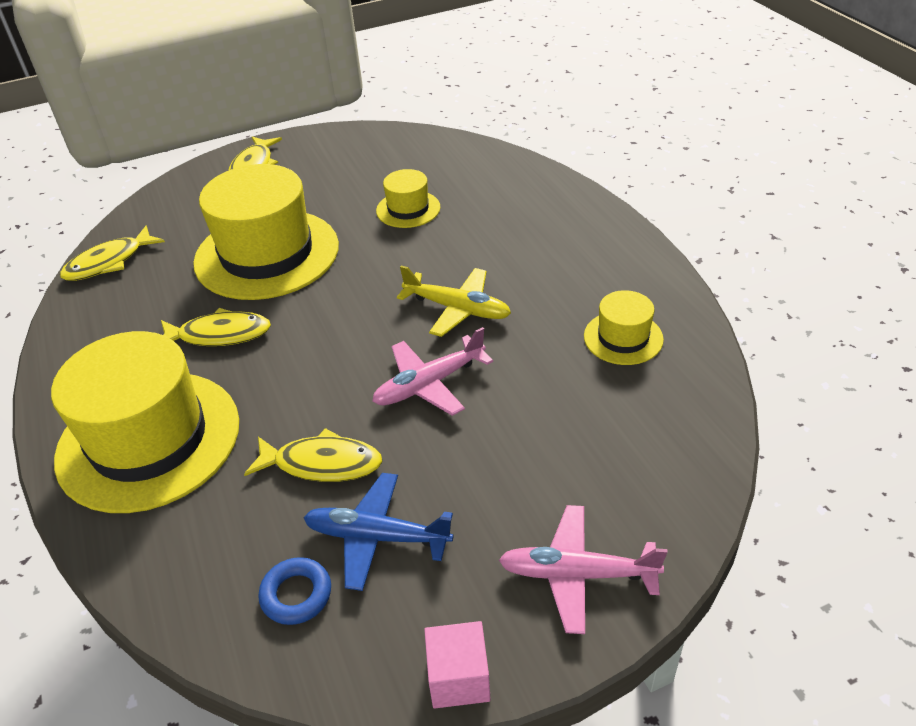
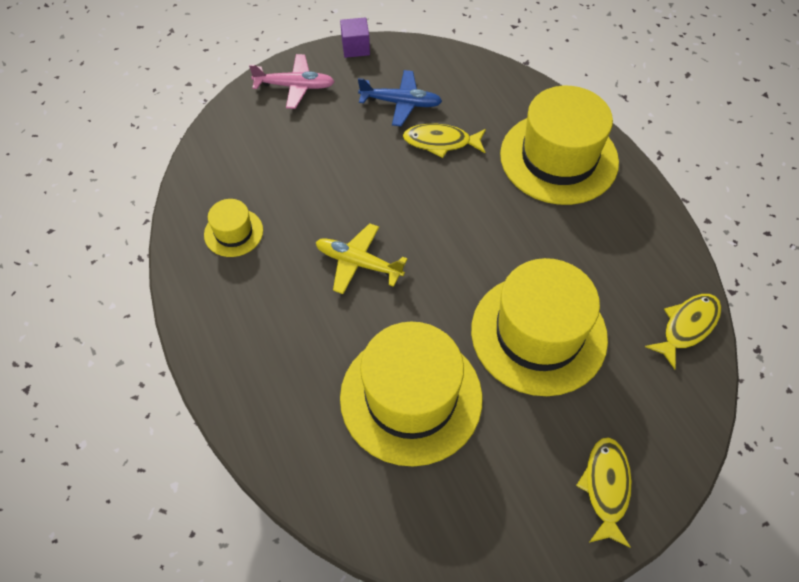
camera: 175 degrees right, 15 degrees up
yellow fish [161,308,271,346] -> none
blue ring [258,557,331,625] -> none
pink plane [372,327,493,416] -> none
yellow hat [376,169,441,228] -> yellow hat [340,322,483,467], size x2.13
pink cube [424,621,491,708] -> purple cube [340,17,370,58]

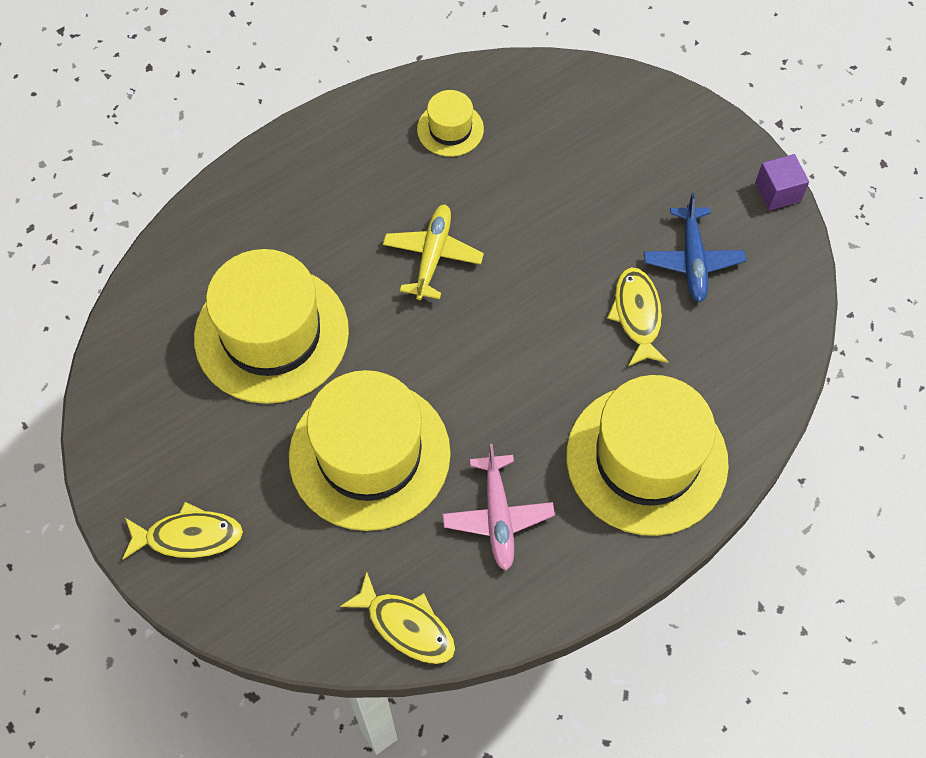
camera: 80 degrees right, 5 degrees up
pink plane [249,54,335,109] -> pink plane moved to [442,444,555,570]

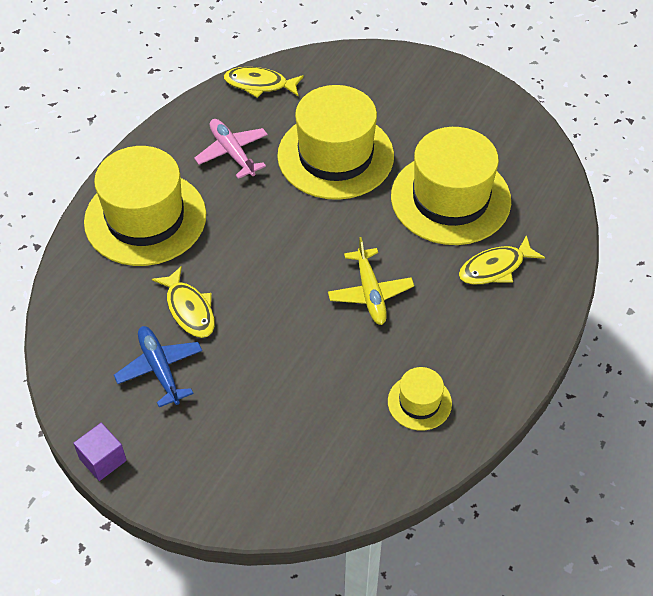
camera: 155 degrees right, 10 degrees down
yellow fish [122,502,243,560] -> yellow fish moved to [459,235,545,285]

